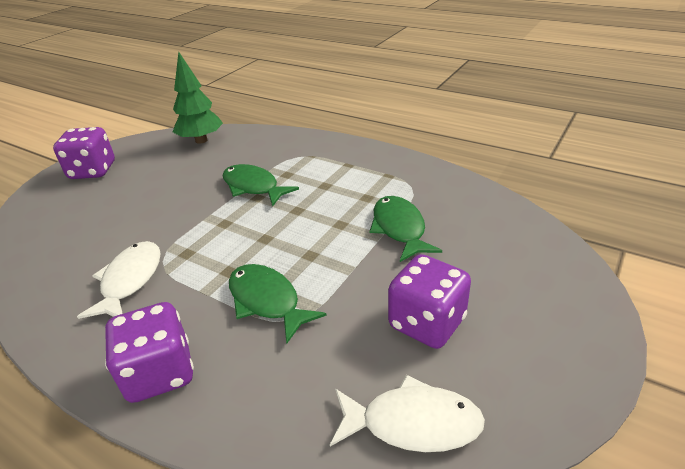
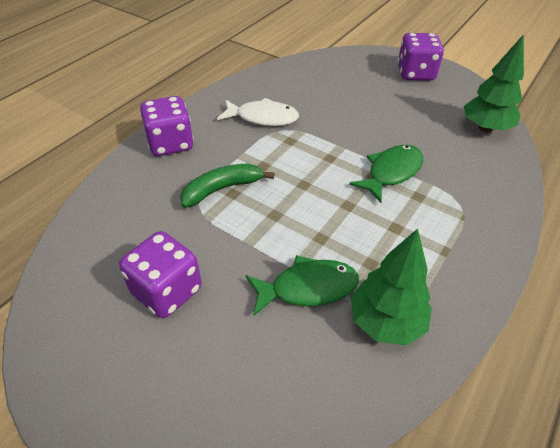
camera: 90 degrees right, 10 degrees up
green fish [229,264,327,343] -> green banana [180,164,275,208]
white fish [330,375,485,452] -> none
none -> green tree [350,229,432,345]

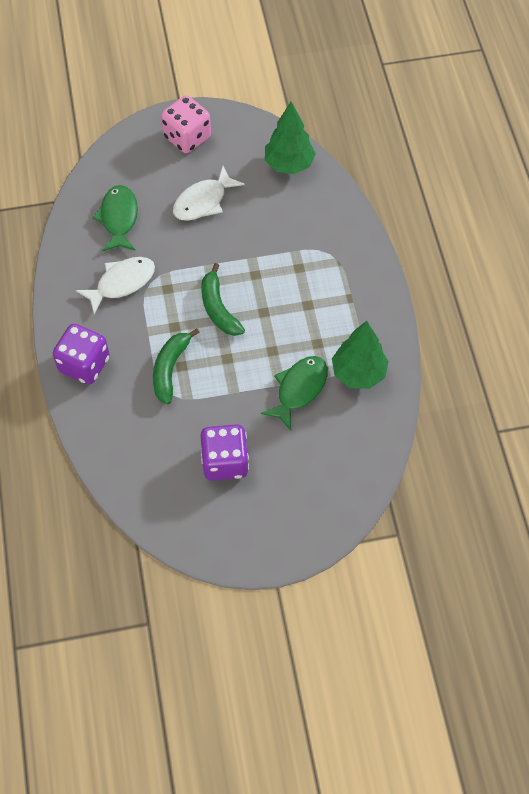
camera: 45 degrees left, 15 degrees up
green fish [349,145,423,203] -> green fish moved to [92,185,138,252]
purple dice [397,33,444,81] -> pink dice [161,96,211,153]
none -> white fish [173,166,245,221]
none -> green banana [201,263,245,336]

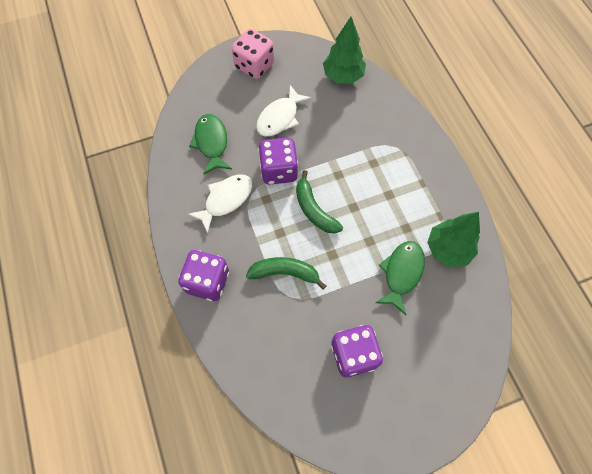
camera: 10 degrees left, 5 degrees up
green banana [153,328,200,404] -> green banana turned 90 degrees clockwise [246,257,326,290]
none -> purple dice [258,137,298,185]

